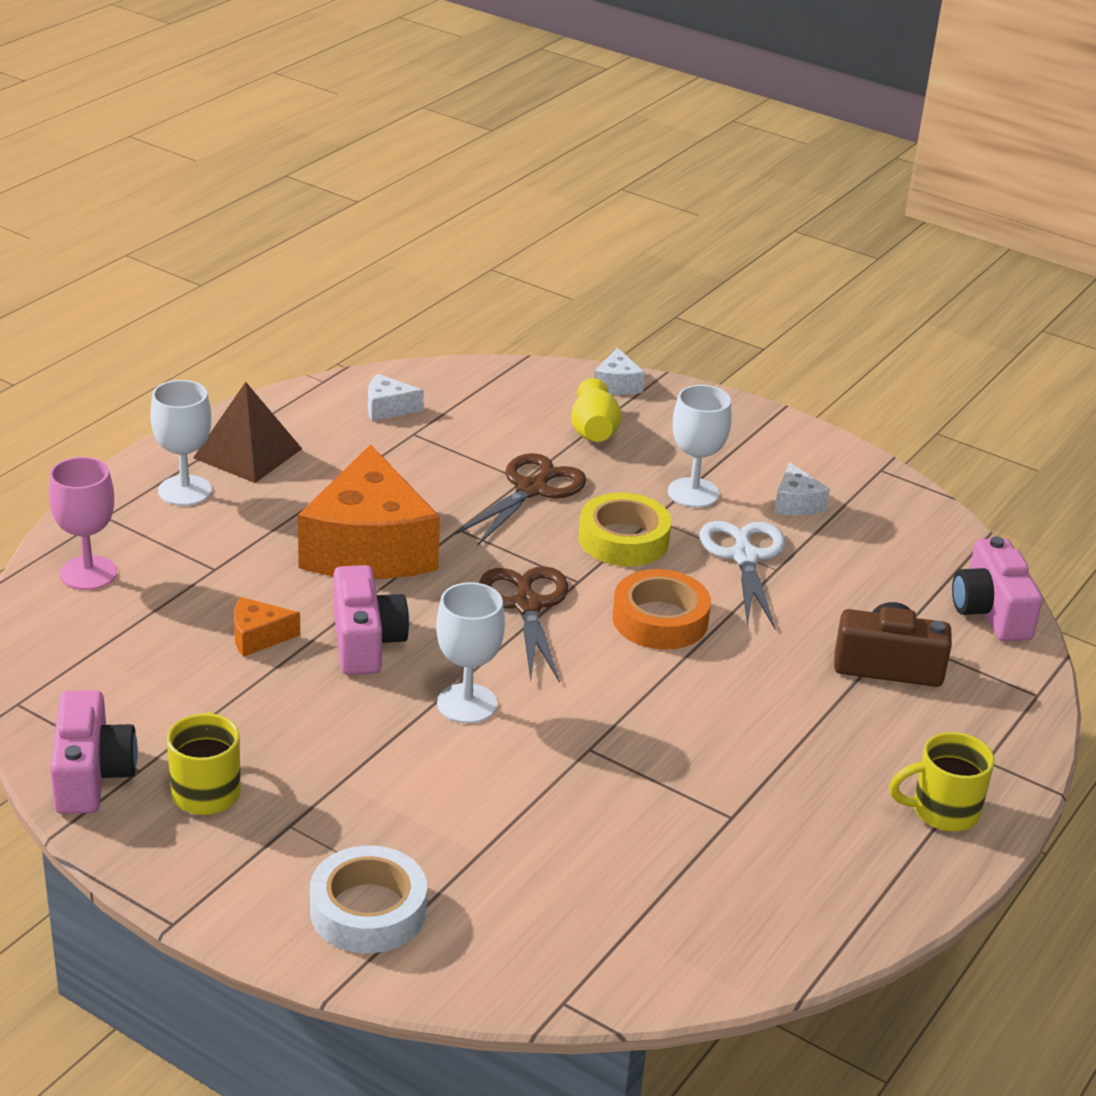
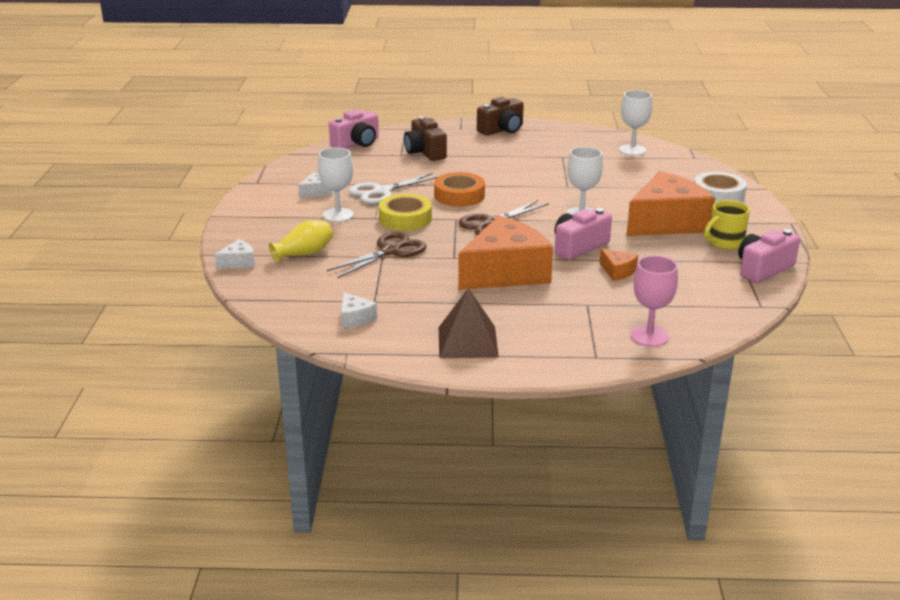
camera: 120 degrees left, 5 degrees down
white goblet [150,380,212,506] -> white goblet moved to [619,90,652,156]
brown scissors [455,453,587,546] -> brown scissors turned 135 degrees clockwise [327,232,427,278]
yellow mug [889,732,995,832] -> brown camera [477,97,524,135]
none -> orange cheese [627,171,715,236]

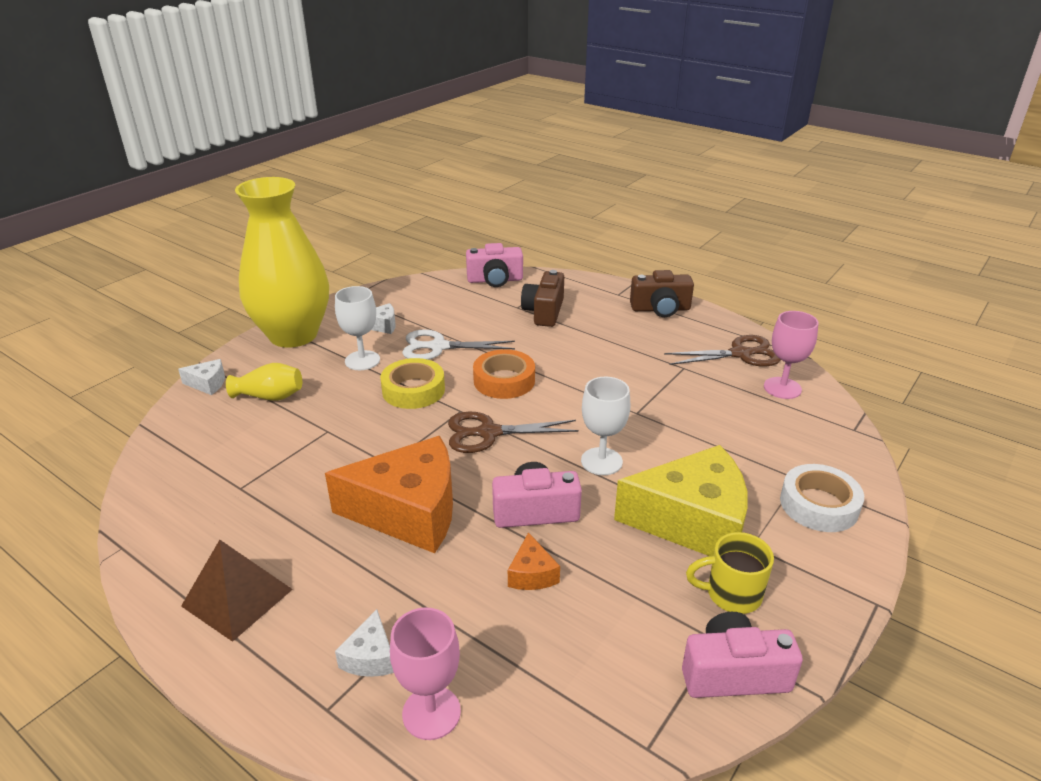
camera: 35 degrees right, 5 degrees up
brown scissors [327,232,427,278] -> brown scissors moved to [664,335,781,366]
white cheese [341,292,377,329] -> white cheese moved to [335,609,394,677]
white goblet [619,90,652,156] -> pink goblet [764,311,819,399]
orange cheese [627,171,715,236] -> yellow cheese [614,445,748,556]
none -> yellow vase [235,177,329,348]

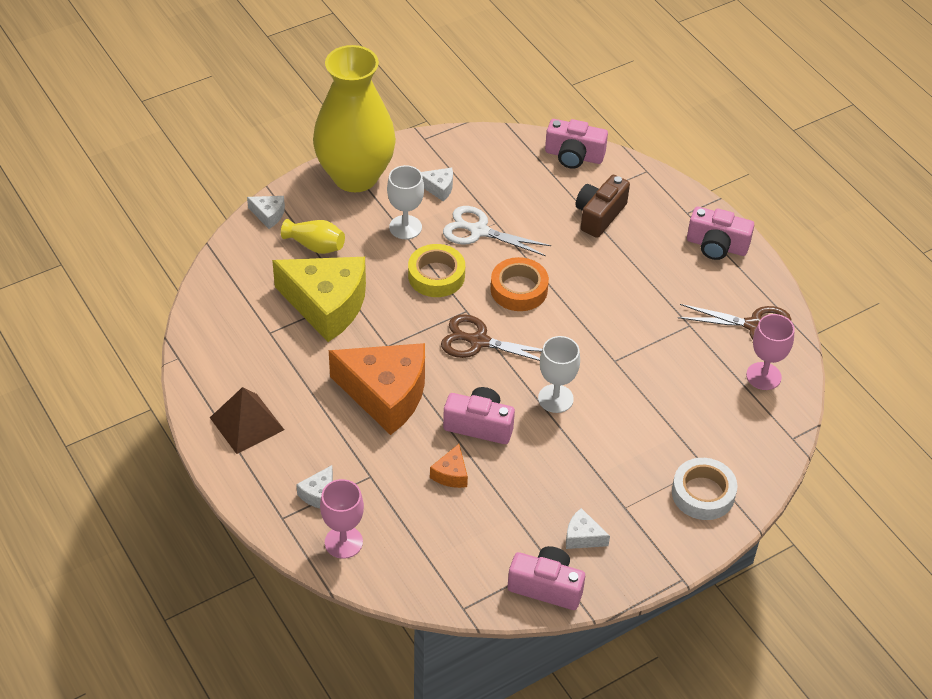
camera: 20 degrees right, 15 degrees up
yellow cheese [614,445,748,556] -> yellow cheese moved to [272,257,366,342]
brown camera [630,270,694,317] -> pink camera [687,207,754,260]
yellow mug [686,532,774,614] -> white cheese [566,508,610,549]

